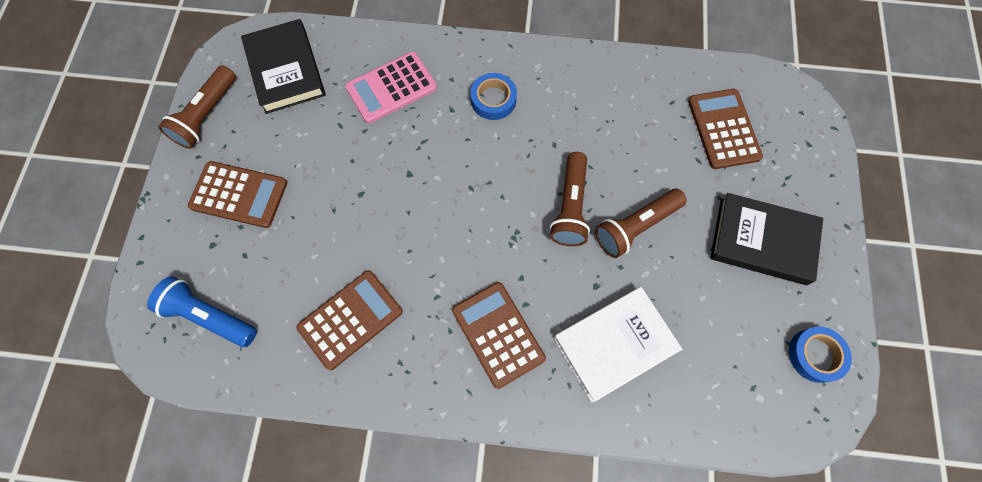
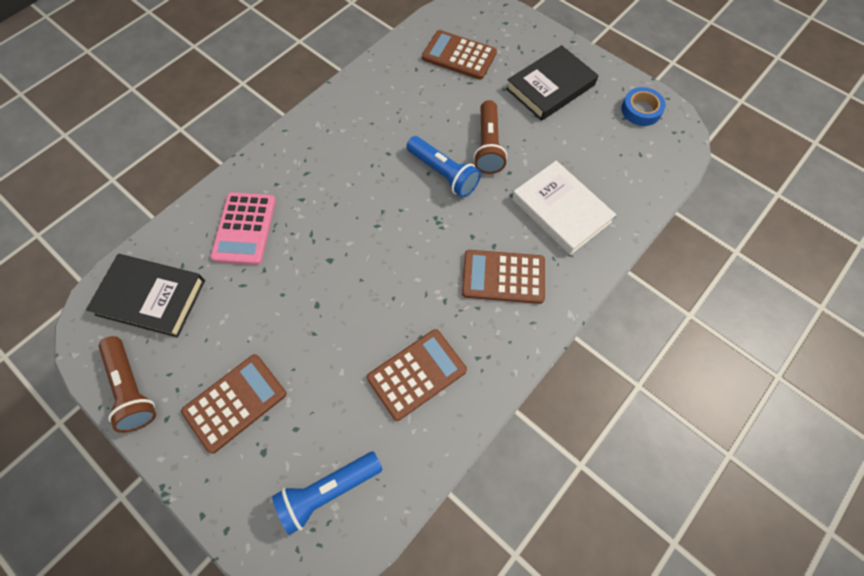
camera: 55 degrees left, 5 degrees down
brown calculator [297,270,403,370] -> brown calculator turned 60 degrees clockwise [367,329,467,421]
blue tape [470,73,517,120] -> none
brown flashlight [550,152,590,246] -> blue flashlight [407,136,481,198]
white book [554,287,682,402] -> white book turned 45 degrees counterclockwise [512,161,616,255]

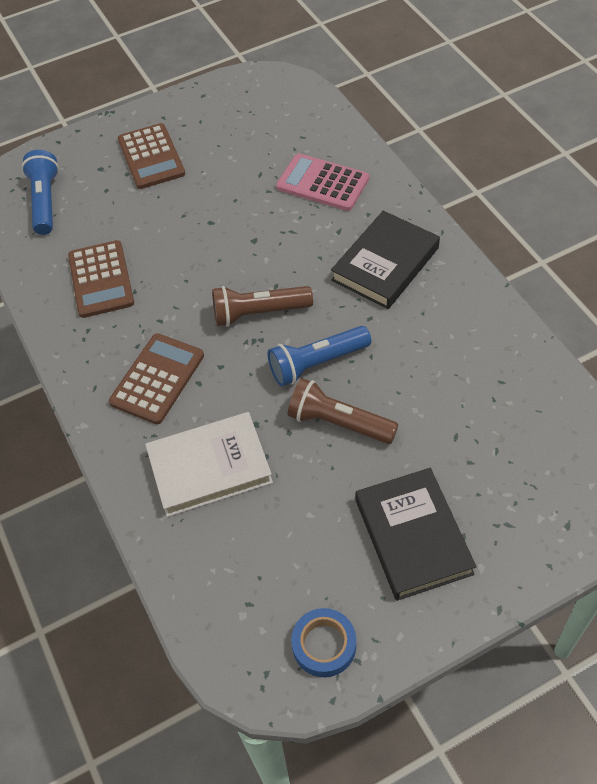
camera: 115 degrees right, 10 degrees down
black book [86,254,205,338] -> black book moved to [331,211,440,309]
brown flashlight [98,336,156,433] -> brown flashlight moved to [212,286,313,327]
brown calculator [422,30,497,80] -> none

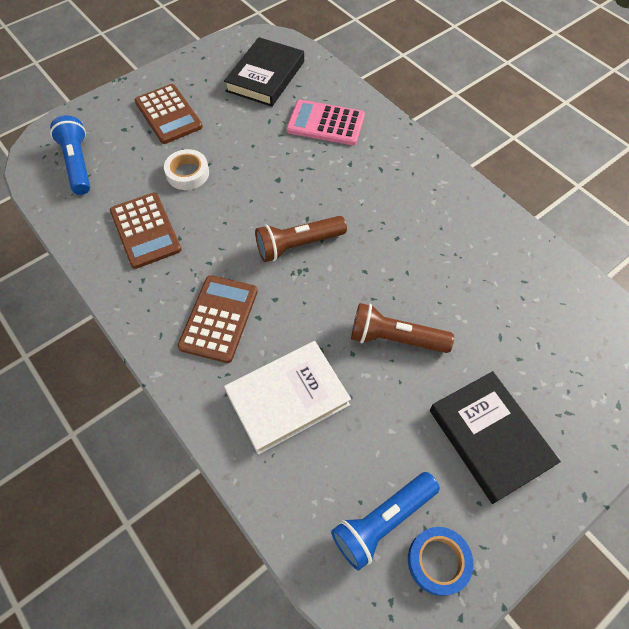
camera: 15 degrees left, 5 degrees up
blue flashlight [268,326,371,386] -> blue flashlight moved to [331,472,440,571]
black book [331,211,440,309] -> black book moved to [224,37,304,107]
none -> white tape [164,149,209,190]

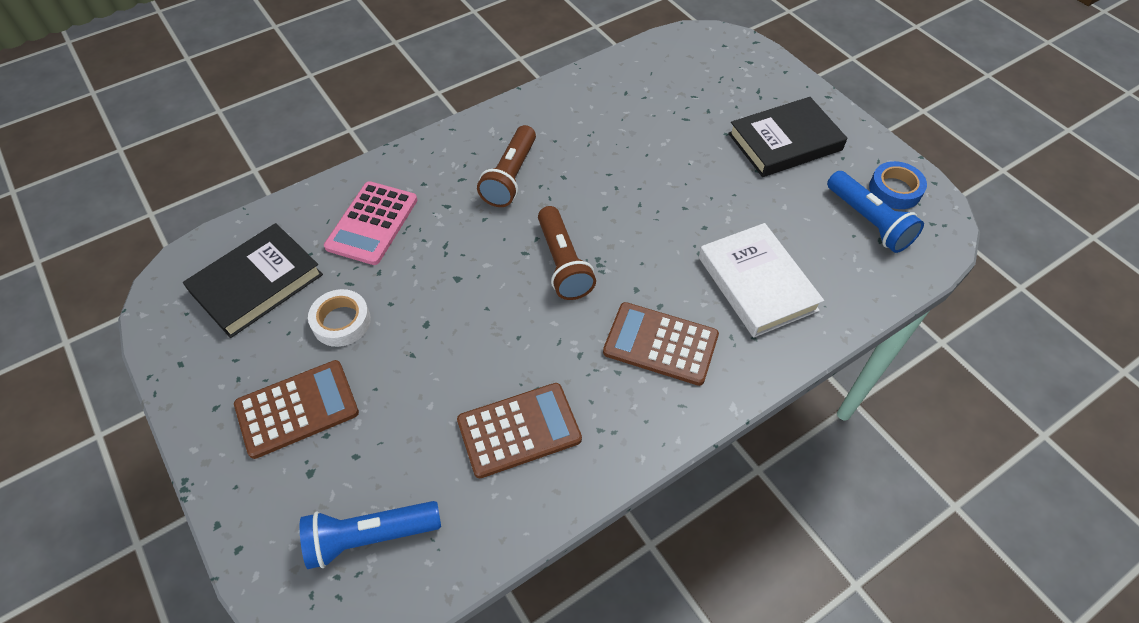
camera: 85 degrees left, 5 degrees down
white tape [164,149,209,190] -> white tape moved to [308,289,371,347]
black book [224,37,304,107] -> black book turned 75 degrees counterclockwise [183,223,323,338]
brown flashlight [351,303,454,353] -> brown flashlight moved to [477,125,536,207]

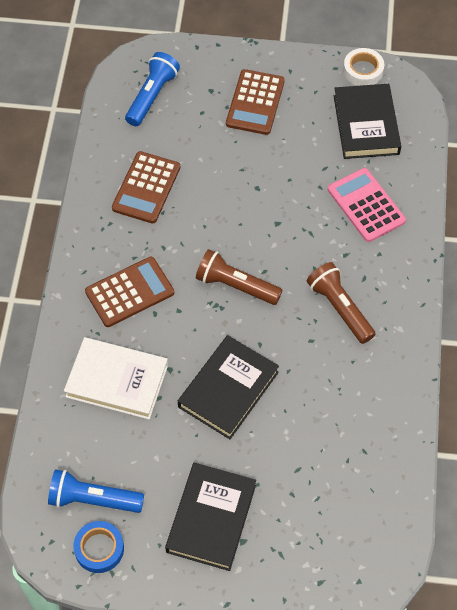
camera: 130 degrees right, 5 degrees up
white tape [308,289,371,347] -> white tape moved to [343,48,384,86]
none -> black book [178,335,279,439]

